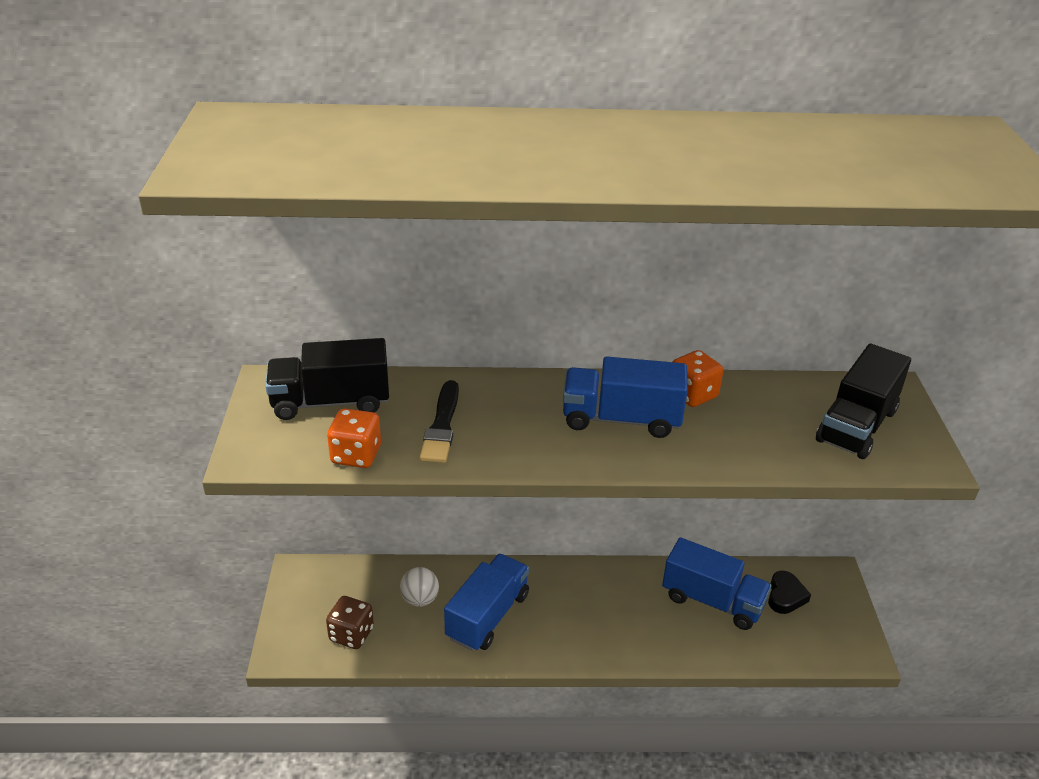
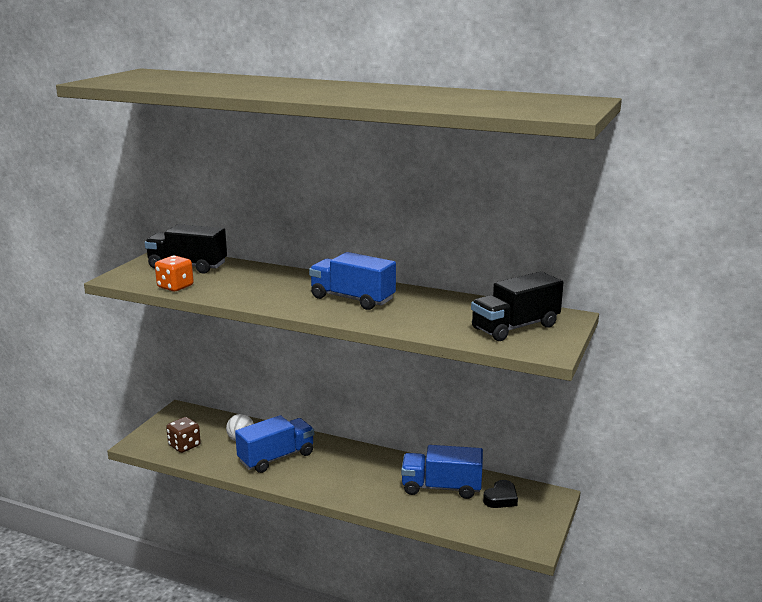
camera: 25 degrees right, 15 degrees down
black brush [420,380,459,463] -> none
blue truck [662,537,772,630] -> blue truck turned 135 degrees clockwise [401,445,483,499]
orange dice [673,350,724,407] -> none

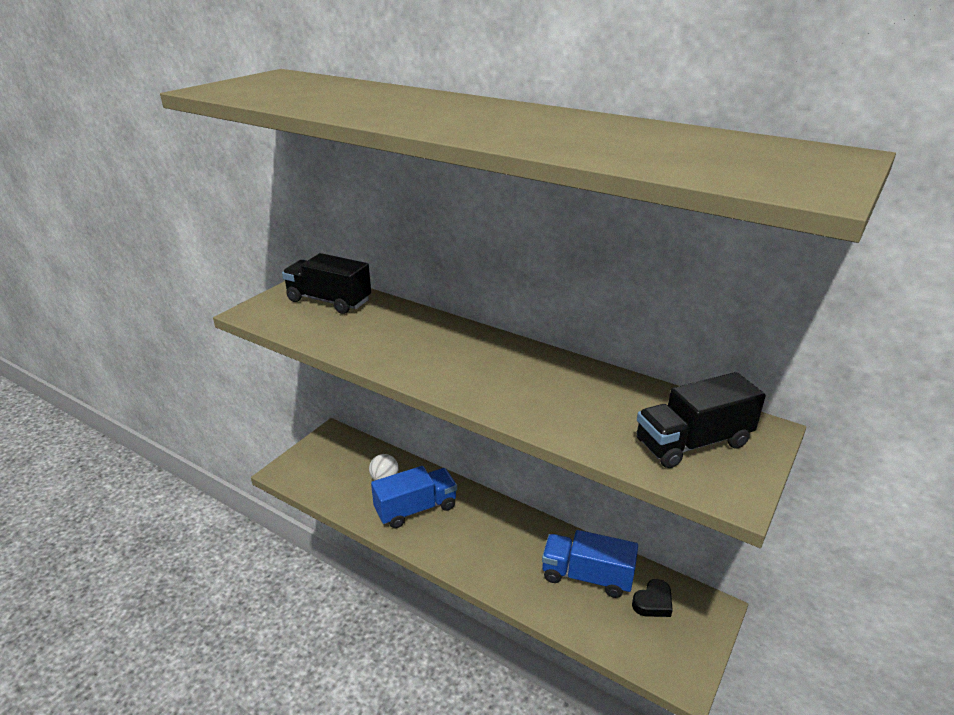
camera: 10 degrees right, 10 degrees up
orange dice [155,256,194,291] -> none
brown dice [166,417,201,453] -> none
blue truck [309,252,396,310] -> none

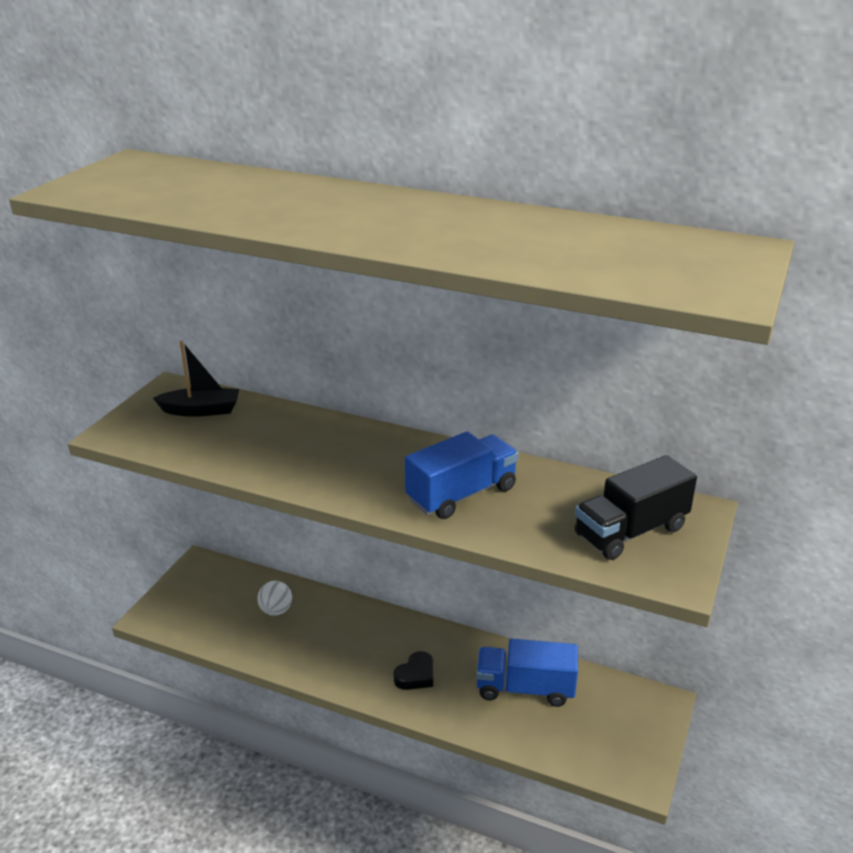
camera: 10 degrees left, 0 degrees up
black truck [282,253,371,314] -> black boat [153,341,239,417]
blue truck [371,466,457,528] -> blue truck moved to [405,431,519,519]
black heart [632,579,673,617] -> black heart moved to [394,651,433,690]

